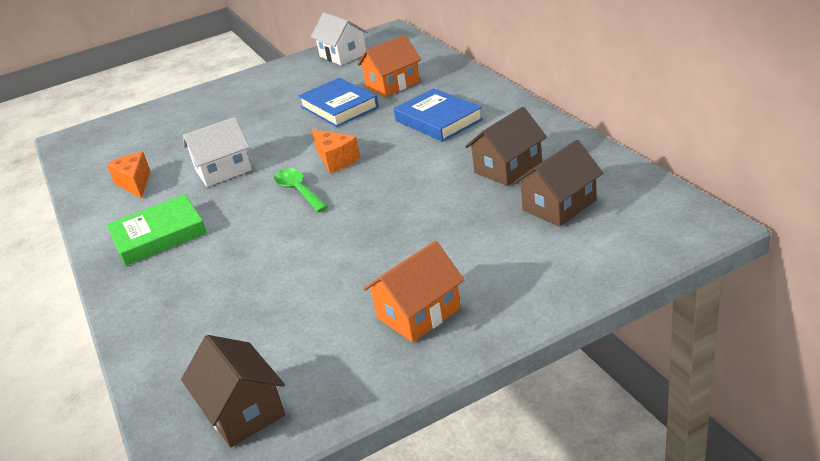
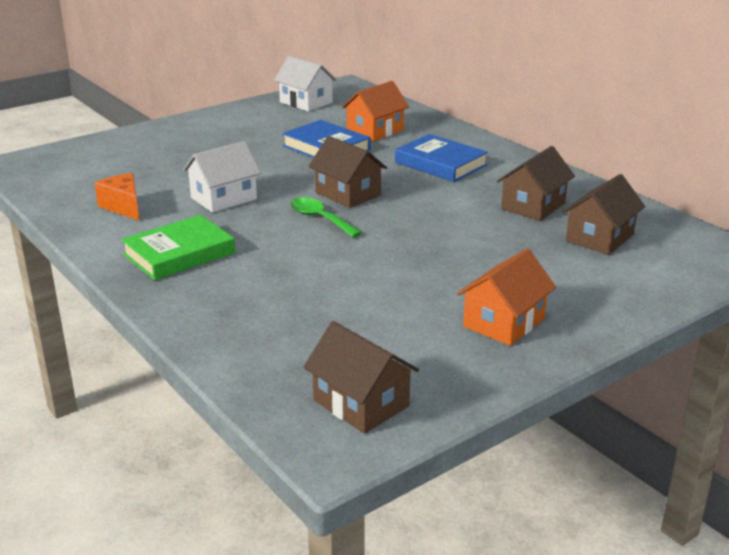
camera: 15 degrees left, 5 degrees down
orange cheese [312,129,360,173] -> brown house [308,136,387,208]

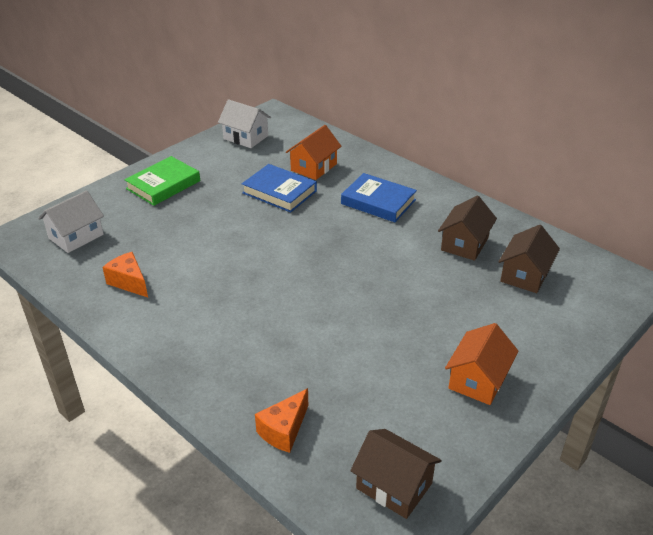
camera: 10 degrees left, 10 degrees up
green book [121,215,235,280] -> green book moved to [124,156,200,206]
white house [183,141,261,212] -> white house moved to [38,190,104,253]
green spoon [290,197,362,238] -> none
brown house [308,136,387,208] -> none
none -> orange cheese [255,388,308,453]

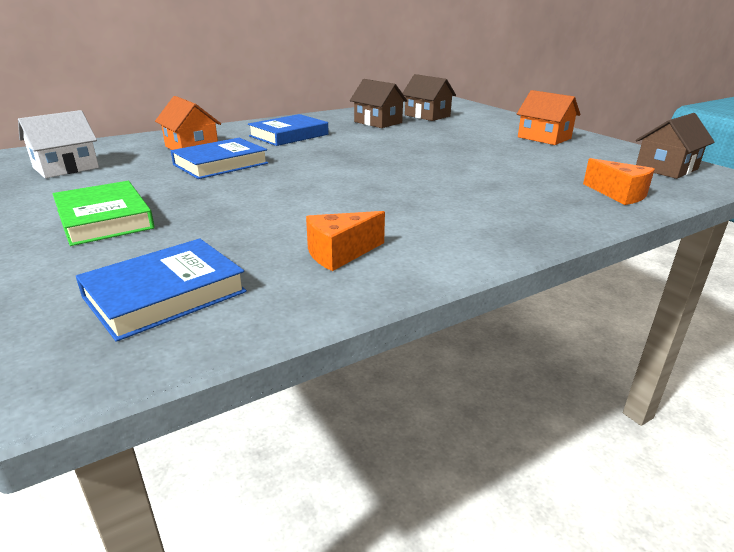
camera: 75 degrees left, 10 degrees down
white house [38,190,104,253] -> blue book [76,239,247,342]

